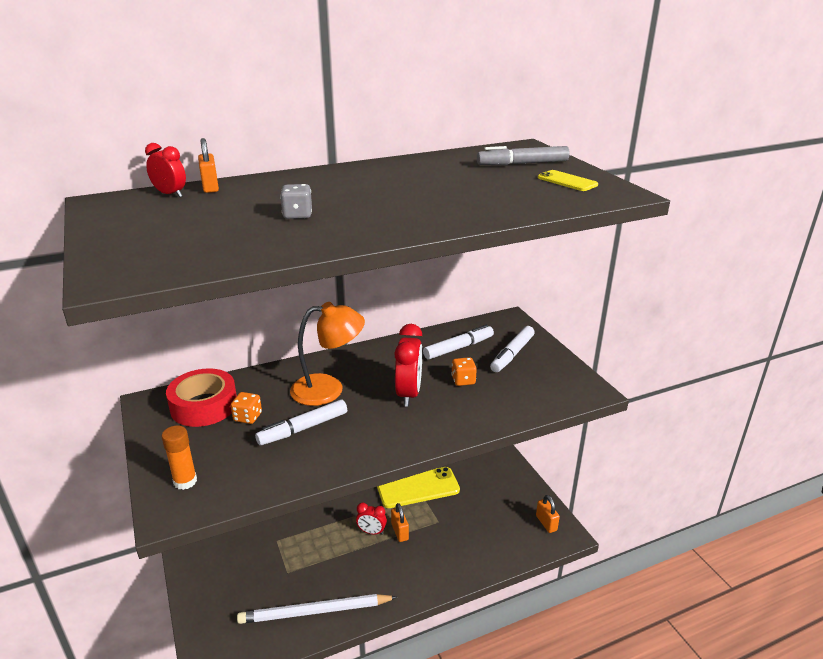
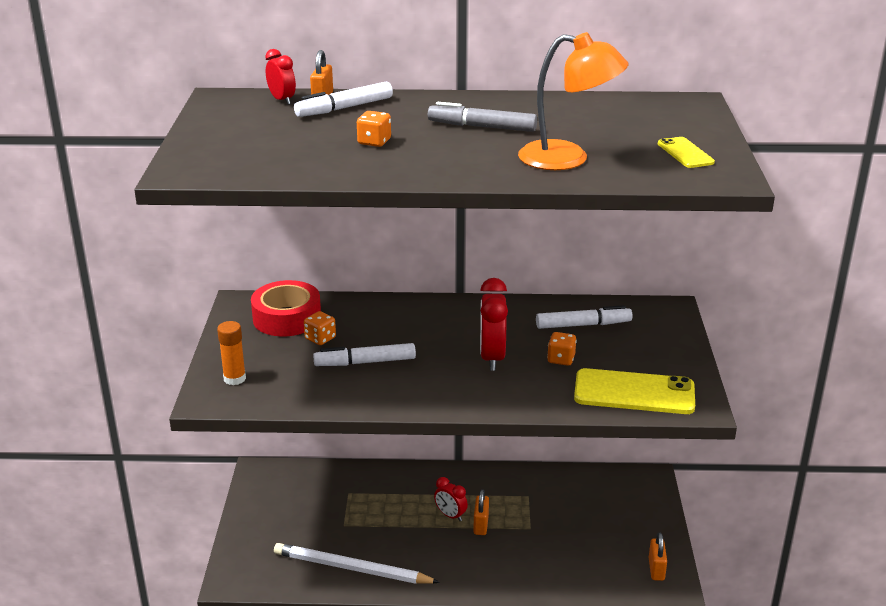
camera: 25 degrees right, 0 degrees up
grey dice [280,184,312,219] -> orange dice [357,111,391,147]
orange lamp [290,302,365,406] -> orange lamp moved to [518,32,629,170]
yellow phone [377,467,460,508] -> yellow phone moved to [574,368,695,414]
red clock [394,324,422,407] -> red clock turned 150 degrees clockwise [480,278,508,371]
grey marker [477,146,570,165] -> grey marker moved to [428,102,537,132]
white marker [490,326,535,372] -> white marker moved to [294,82,393,117]

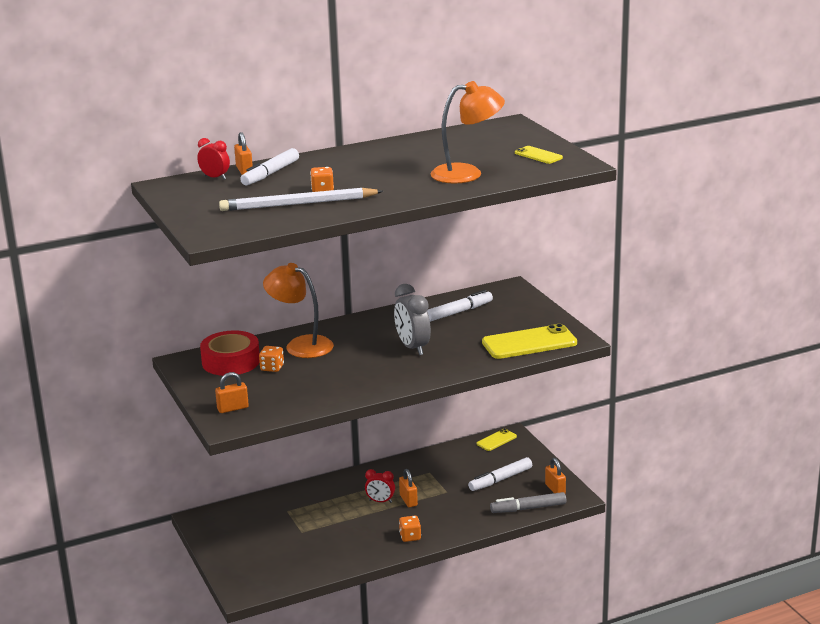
camera: 25 degrees left, 5 degrees down
orange glue stick [217,321,246,385] -> orange padlock [215,372,249,413]
white pencil [274,543,440,584] -> white pencil moved to [219,188,383,211]
white marker [313,343,416,366] -> white marker moved to [468,457,532,491]
grey marker [428,102,537,132] -> grey marker moved to [490,492,566,513]
red clock [480,278,508,371] -> grey clock [394,284,431,355]
orange dice [547,332,577,366] -> orange dice moved to [399,516,421,542]
none -> orange lamp [263,263,334,358]
none -> yellow phone [477,429,517,451]

